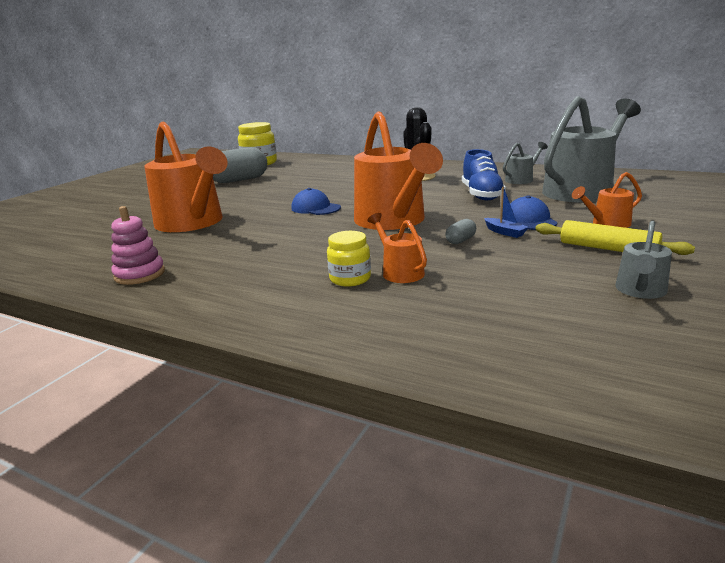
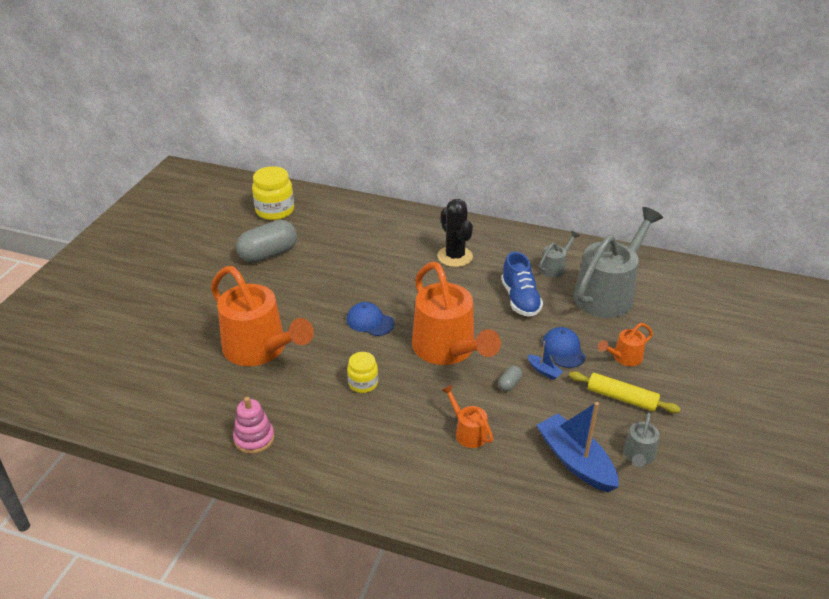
camera: 10 degrees left, 15 degrees up
yellow jar [327,231,371,287] -> yellow jar moved to [347,352,378,393]
none -> blue boat [537,402,619,492]

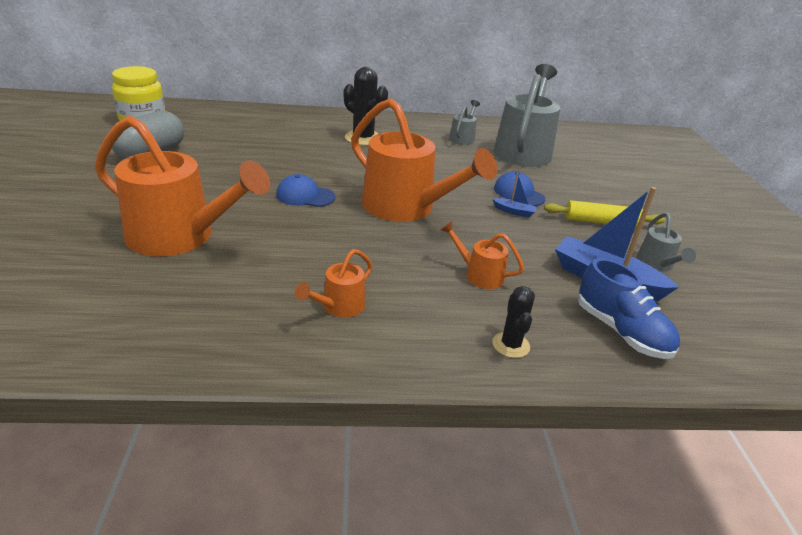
camera: 25 degrees left, 5 degrees down
pink stacking toy [233,397,274,454] -> none
yellow jar [347,352,378,393] -> none
grey capsule [498,366,522,392] -> none
blue shoe [501,252,543,317] -> blue shoe moved to [578,258,680,359]
orange watering can [598,323,653,366] -> orange watering can moved to [295,249,372,317]
none -> black cactus [492,286,535,358]

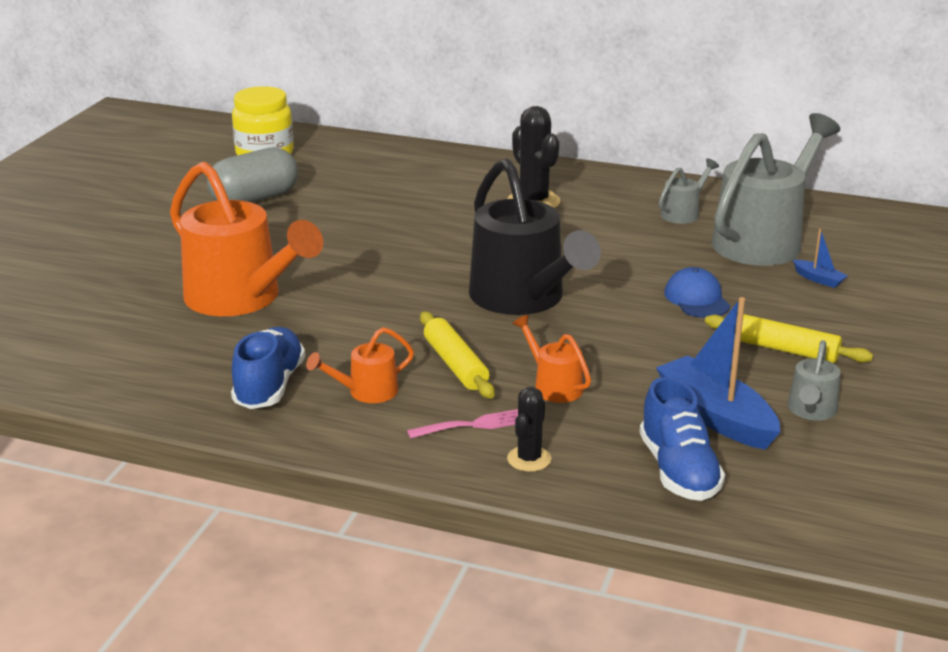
camera: 25 degrees right, 5 degrees down
blue cap [276,174,336,207] -> none
orange watering can [351,98,497,222] -> black watering can [469,158,601,315]
blue boat [493,173,537,217] -> blue boat moved to [793,229,848,288]
none -> blue shoe [231,327,305,409]
none -> pink fork [407,409,518,439]
none -> yellow rolling pin [420,312,495,399]

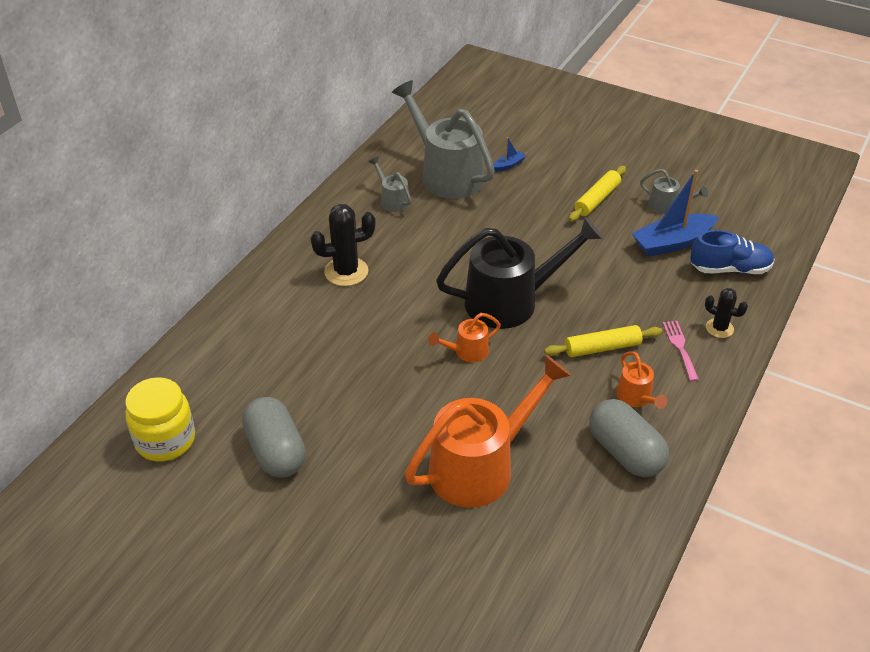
camera: 80 degrees left, 15 degrees up
blue shoe [231,327,305,409] -> grey capsule [589,399,669,477]
orange watering can [512,315,591,403] -> orange watering can moved to [428,313,501,362]
blue cap [664,267,731,318] -> none

